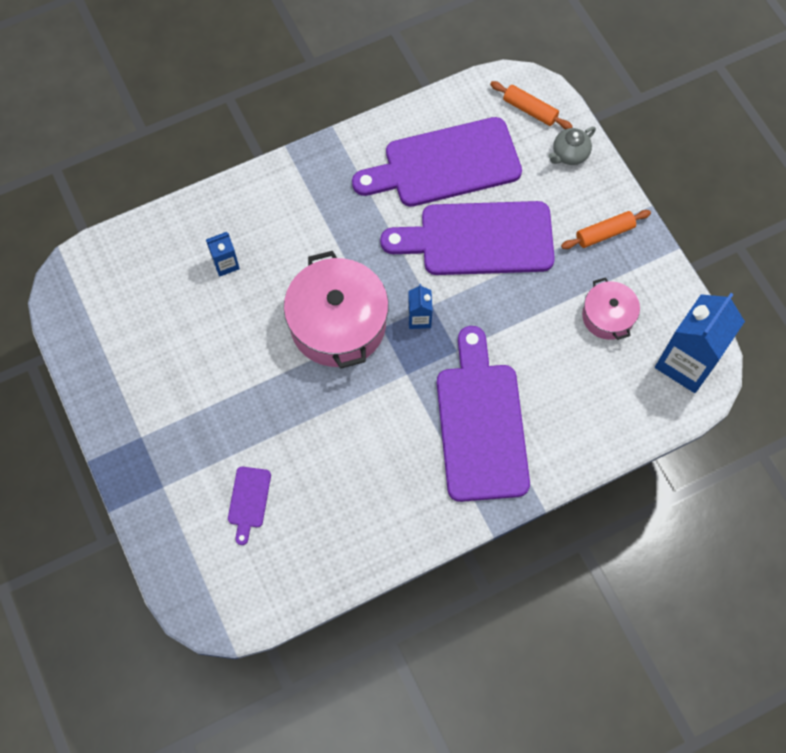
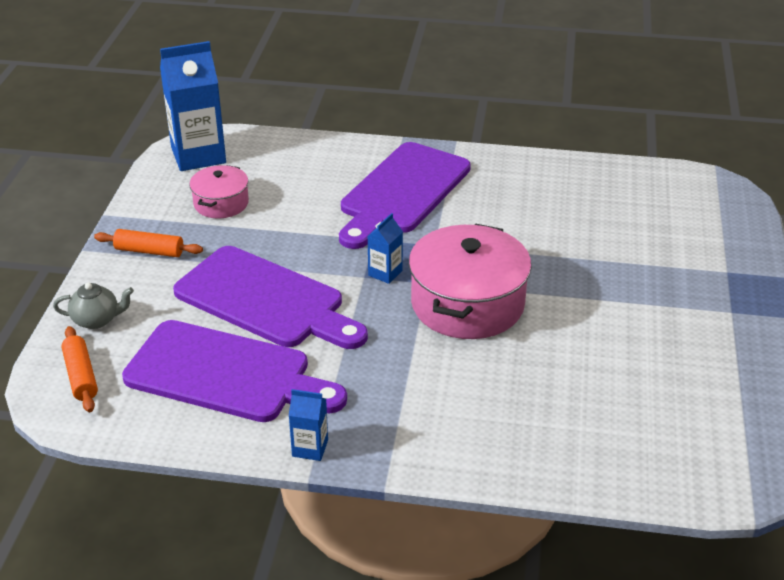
camera: 145 degrees left, 30 degrees down
blue carton [206,232,240,277] -> blue carton moved to [289,389,328,461]
purple cutting board [228,467,271,545] -> none

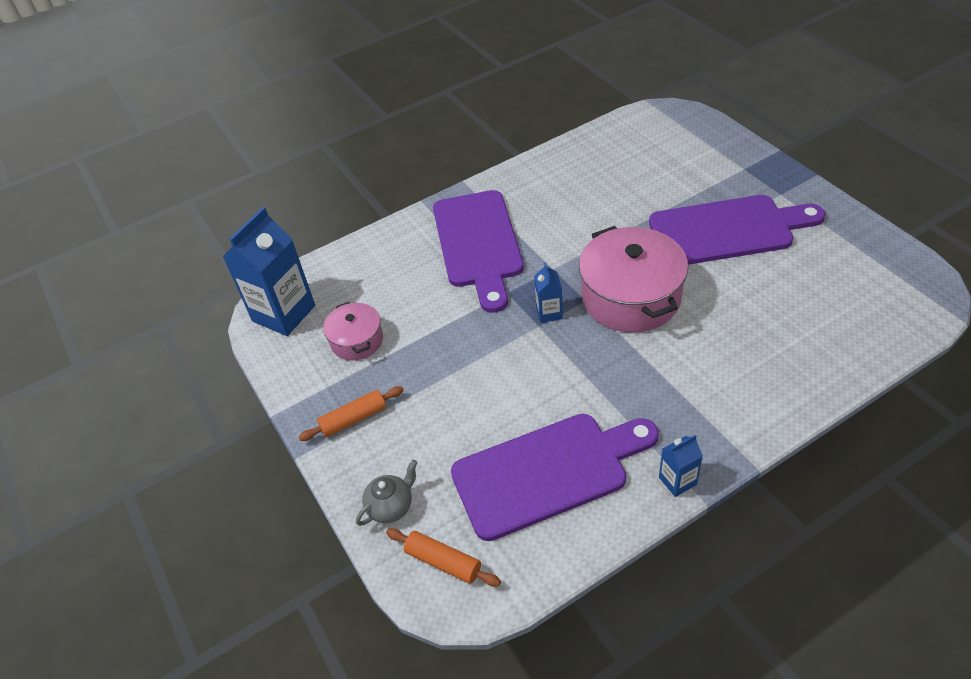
camera: 35 degrees left, 10 degrees up
purple cutting board [173,246,368,349] -> purple cutting board moved to [649,195,826,265]

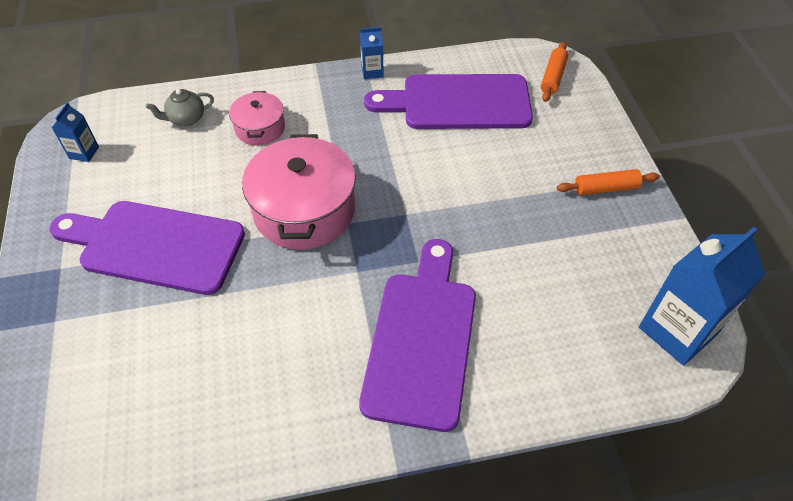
camera: 165 degrees left, 5 degrees up
pink pot [323,302,383,361] -> pink pot moved to [229,91,285,145]
grey teapot [356,460,418,526] -> grey teapot moved to [146,89,214,126]
orange rolling pin [386,528,501,587] -> orange rolling pin turned 60 degrees clockwise [541,42,568,102]
blue carton [534,263,563,323] -> blue carton moved to [52,102,99,162]

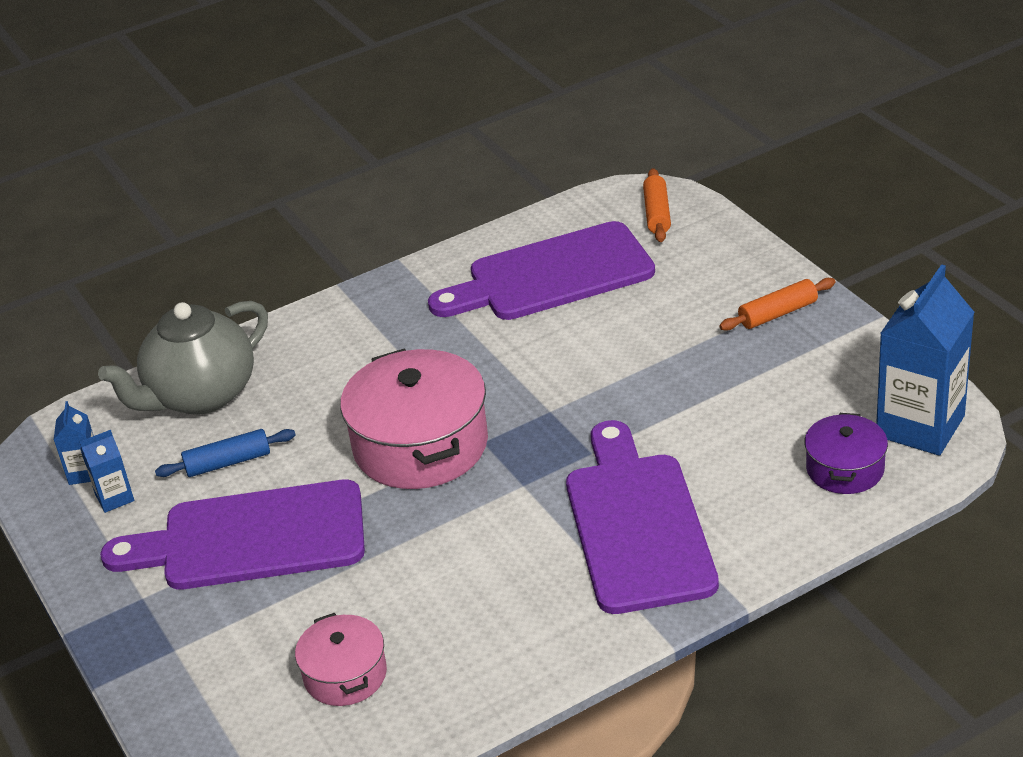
camera: 15 degrees left, 15 degrees down
grey teapot [146,89,214,126] -> grey teapot [98,301,268,415], size x2.11
pink pot [229,91,285,145] -> pink pot moved to [295,613,387,706]
blue carton [360,27,384,79] -> blue carton moved to [80,430,134,513]
none -> blue rolling pin [155,429,296,477]
none -> purple pot [804,413,888,494]

